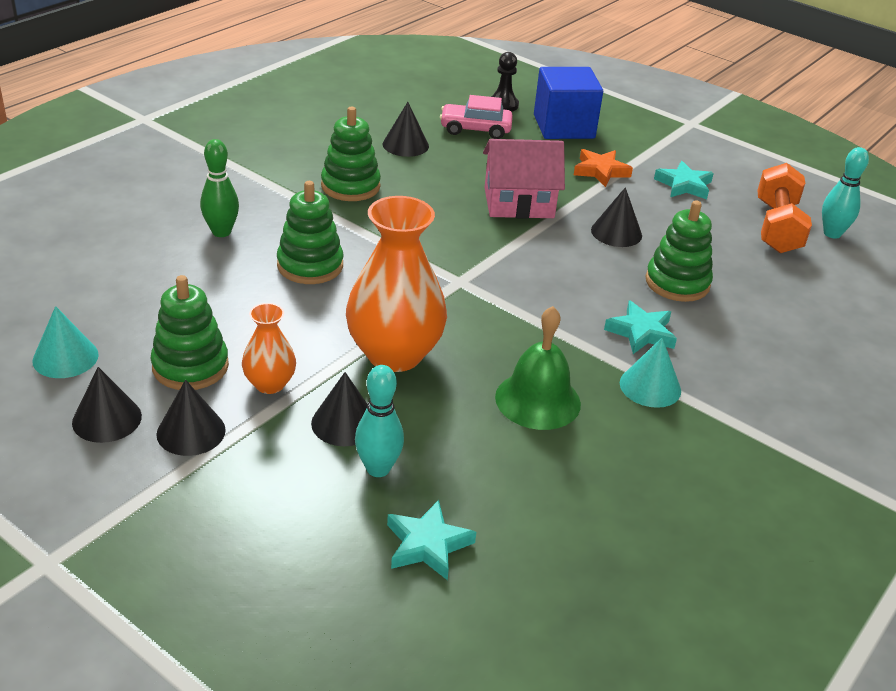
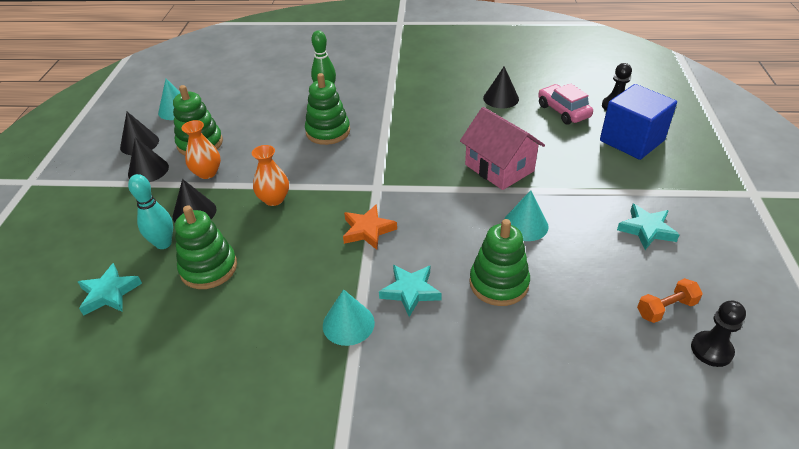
camera: 60 degrees right, 5 degrees up
green stacking toy [321,107,381,201] -> green stacking toy moved to [175,205,237,289]
orange vase [346,196,447,372] -> orange vase [252,145,289,206], size x0.52
green bell [495,306,581,430] -> none
orange star [574,149,633,187] -> orange star moved to [343,204,397,250]
black cone [591,187,642,247] -> turquoise cone [504,190,549,241]
orange dumbbell [757,163,812,253] -> orange dumbbell [637,278,703,323], size x0.55
turquoise bowling pin [822,147,869,239] -> black pawn [691,301,746,367]

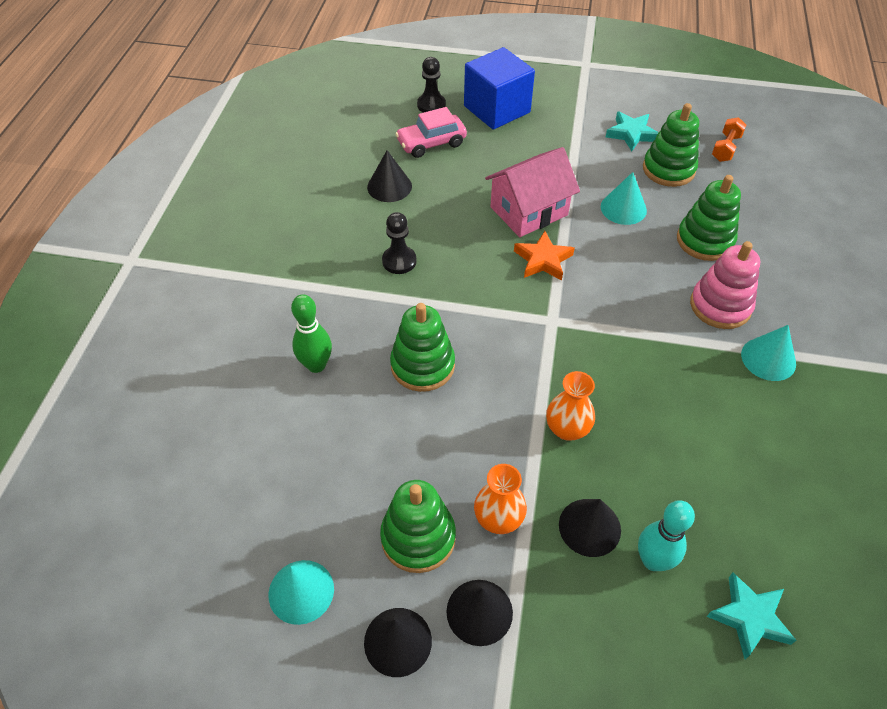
camera: 85 degrees left, 10 degrees up
green stacking toy [175,205,237,289] -> green stacking toy moved to [643,103,699,187]
orange star [343,204,397,250] -> orange star moved to [514,231,575,280]
turquoise star [379,265,442,317] -> pink stacking toy [690,241,760,329]
orange dumbbell [637,278,703,323] -> orange dumbbell turned 45 degrees clockwise [712,117,746,162]
black pawn [691,301,746,367] -> black pawn moved to [382,212,417,274]

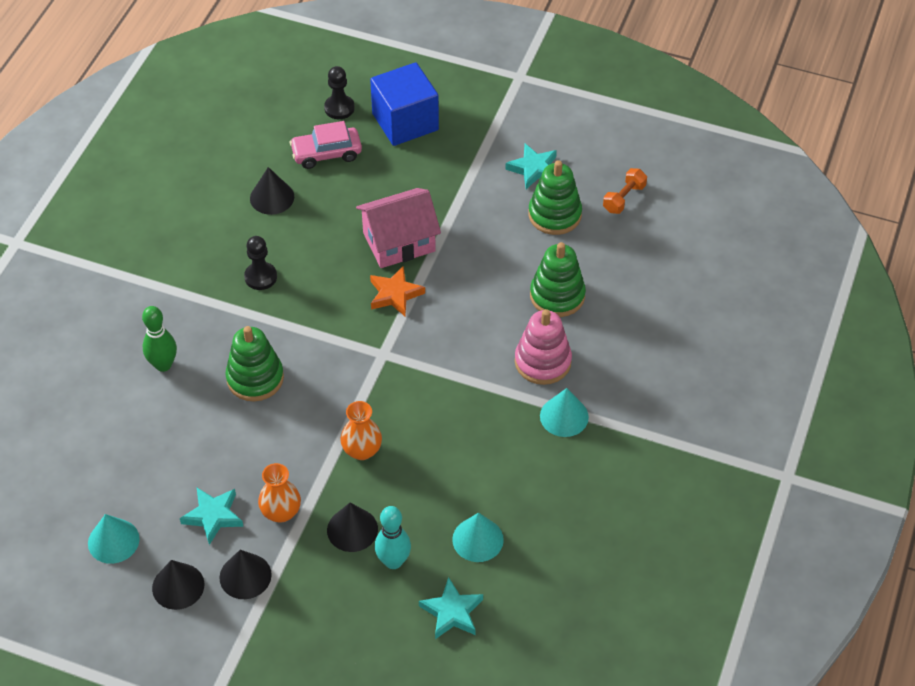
camera: 10 degrees right, 0 degrees up
green stacking toy [380,480,456,573] -> turquoise star [180,488,244,545]
turquoise cone [601,172,647,225] -> turquoise cone moved to [452,512,504,562]

